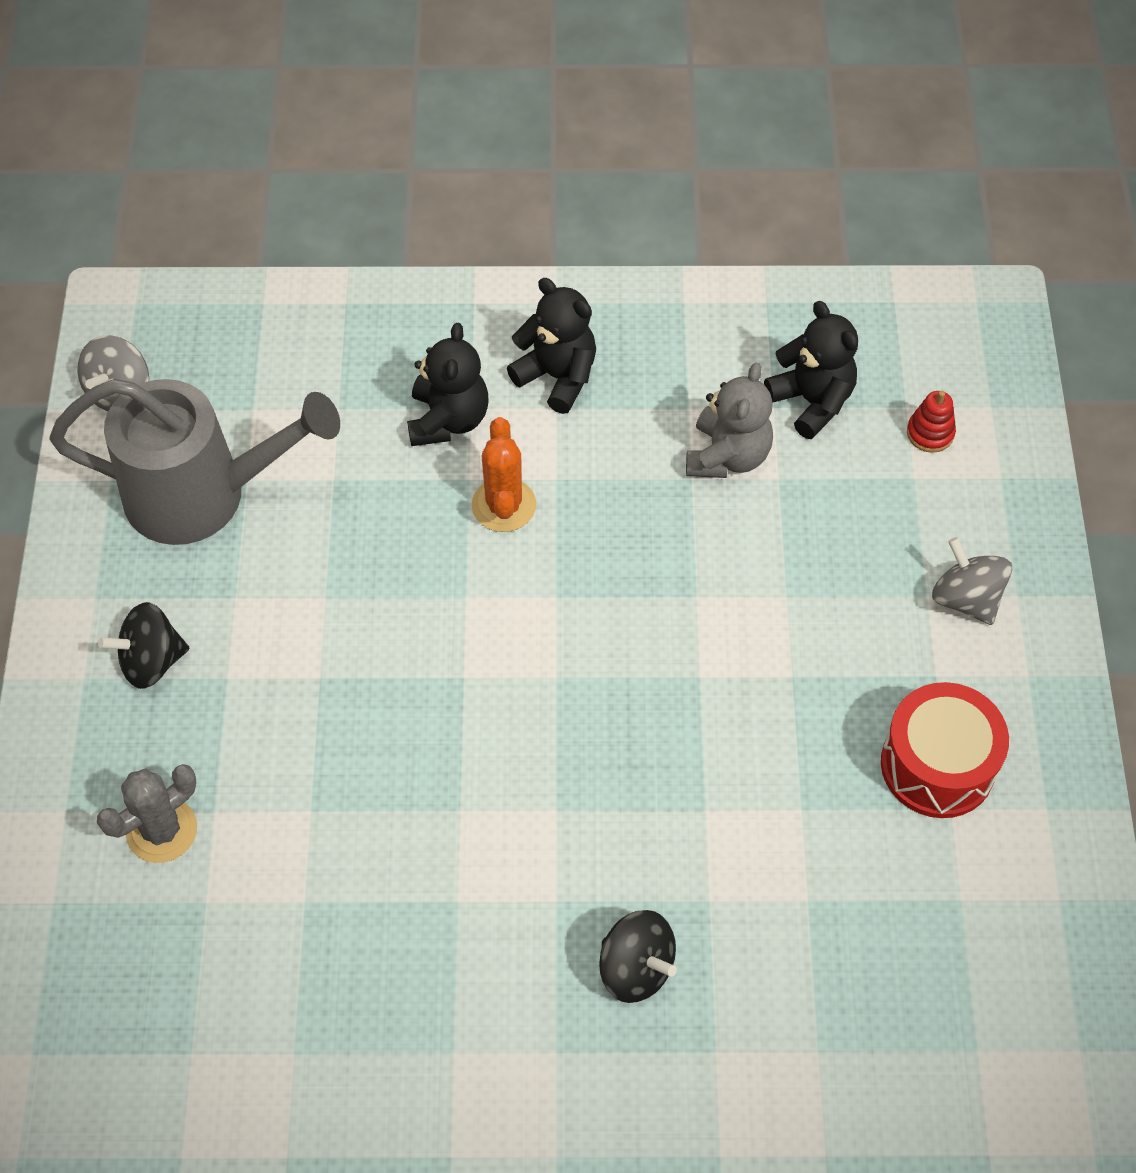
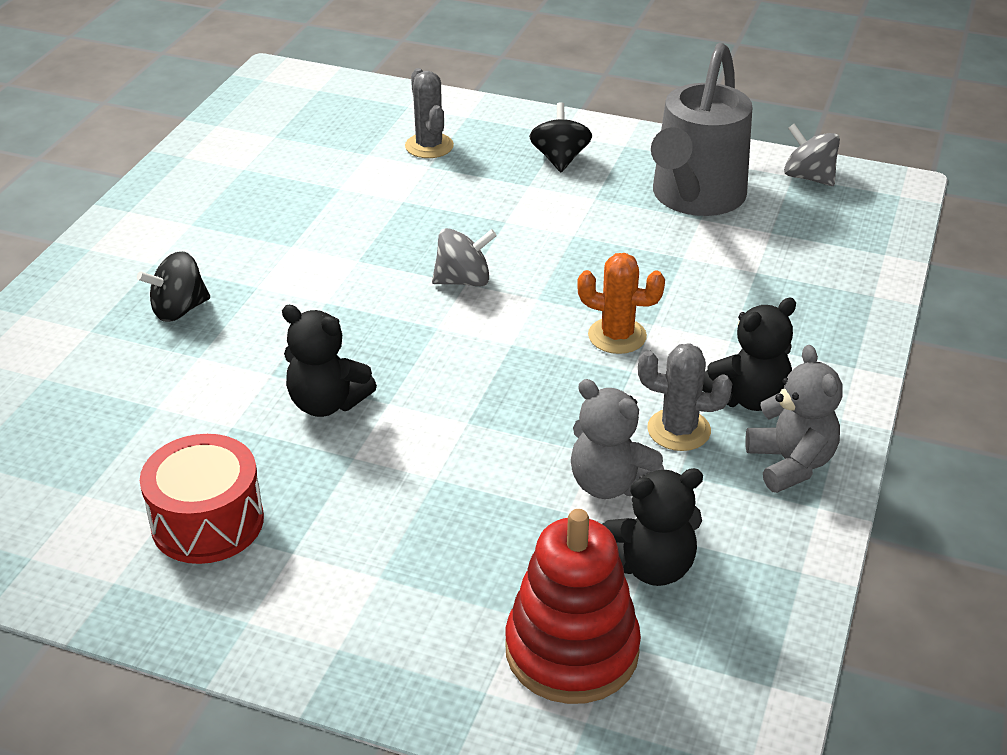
camera: 110 degrees right, 20 degrees down
black teddy bear [407,323,489,446] -> black teddy bear moved to [282,305,377,417]
red stacking toy [907,391,956,453] -> red stacking toy [505,509,641,704], size x2.37
grey spinning top [932,537,1012,625] -> grey spinning top moved to [432,228,497,286]
none -> grey cactus [638,343,732,451]
none -> grey teddy bear [745,345,843,493]

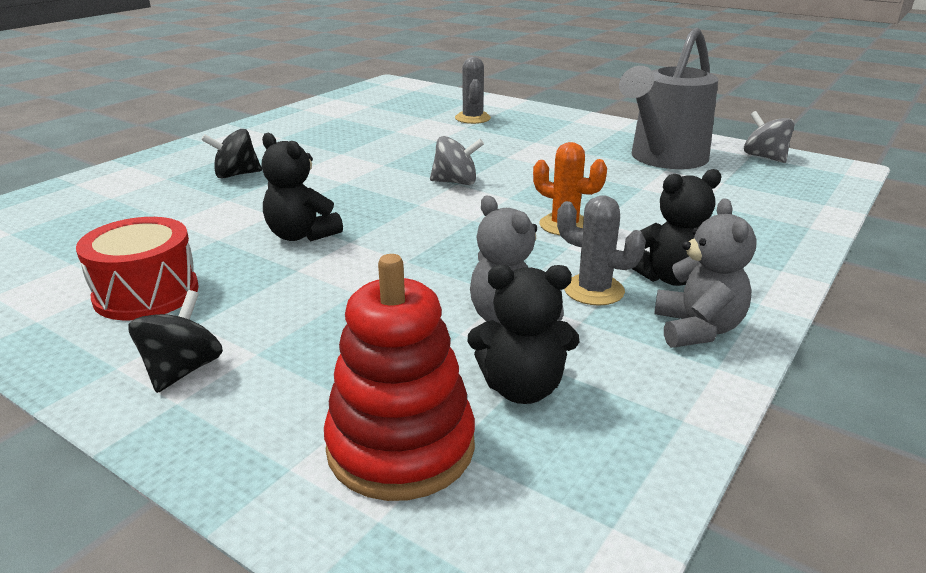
camera: 15 degrees right, 10 degrees down
black spinning top [529,102,592,172] -> black spinning top moved to [129,290,223,393]

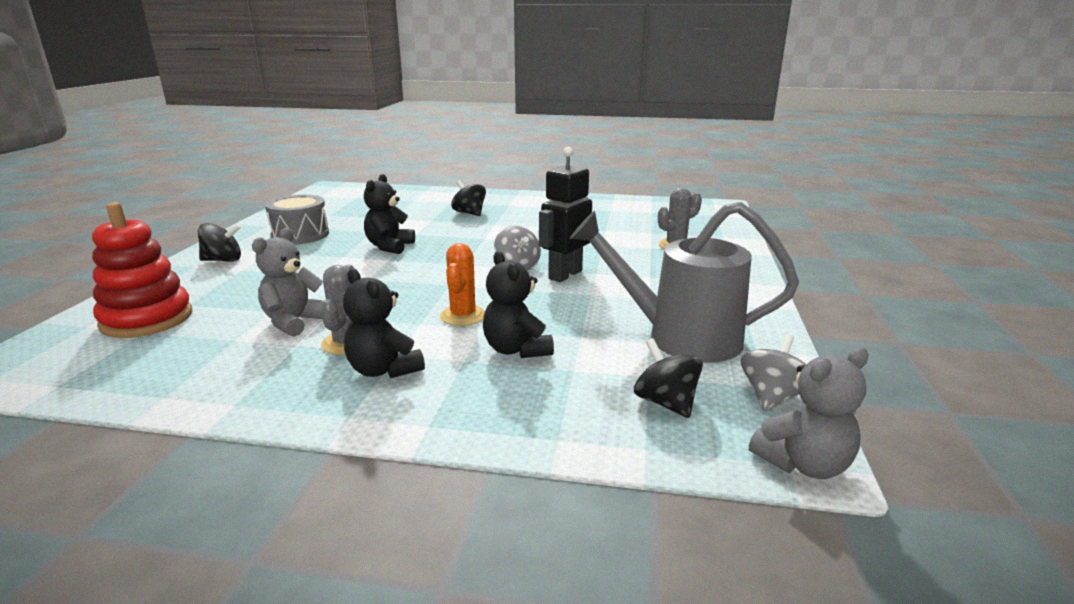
camera: 65 degrees right, 5 degrees down
red drum [76,217,199,321] -> grey drum [265,195,329,245]
black teddy bear [468,265,579,404] -> black teddy bear moved to [483,251,554,358]
grey teddy bear [654,198,757,348] -> grey teddy bear moved to [749,347,868,479]
none -> black robot [539,147,592,282]
none -> black spinning top [634,338,703,418]

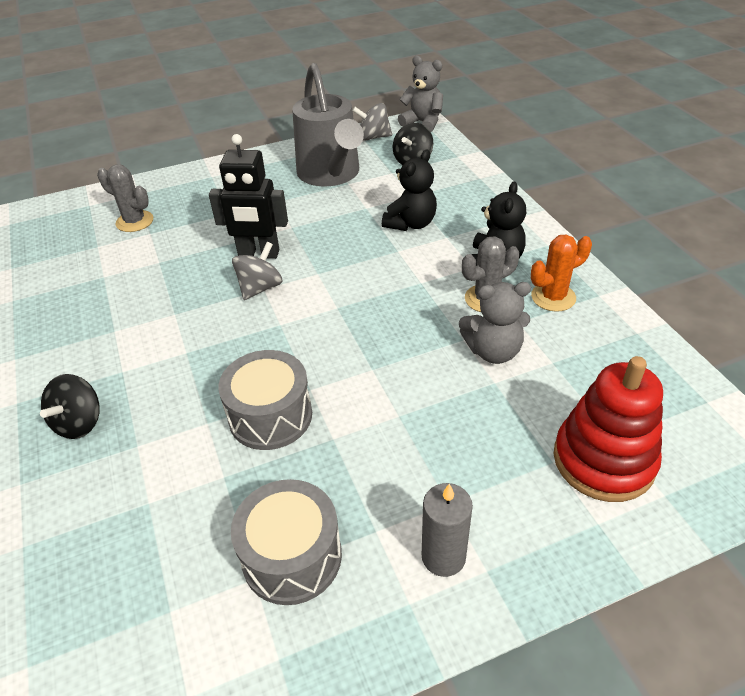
camera: 120 degrees left, 20 degrees up
black spinning top [198,223,241,262] -> grey candle [422,483,473,577]
black teddy bear [364,174,415,254] -> grey drum [218,350,312,450]
orange cactus [440,243,485,326] -> orange cactus moved to [531,234,592,312]

